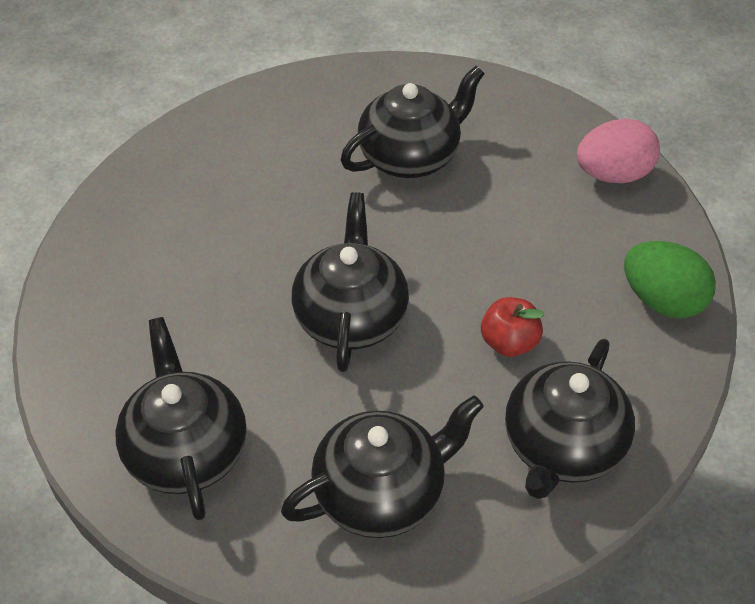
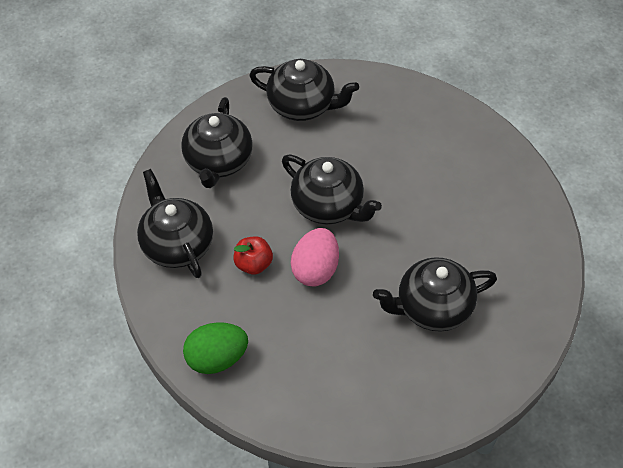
camera: 125 degrees right, 5 degrees up
black teapot [341,66,485,178] -> black teapot turned 75 degrees clockwise [373,257,497,331]
pink egg [577,119,660,183] -> pink egg moved to [291,228,339,287]

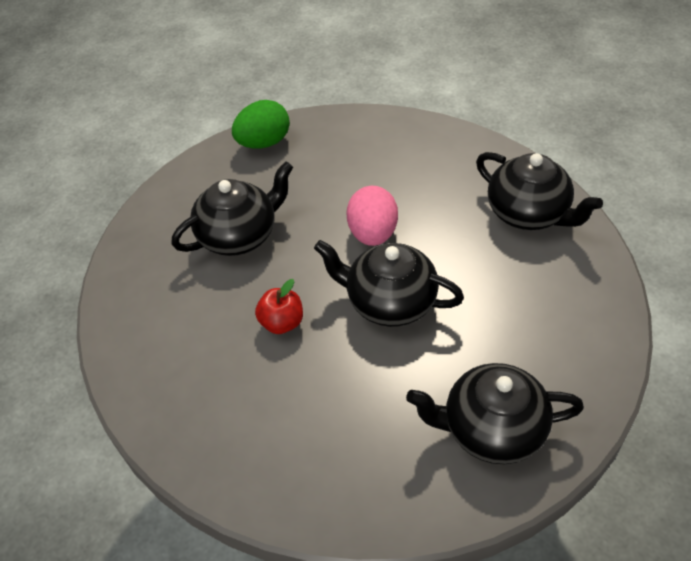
camera: 165 degrees right, 5 degrees down
black teapot [181,97,253,188] -> none
green egg [183,322,248,374] -> green egg moved to [232,100,290,149]
red apple [233,236,273,275] -> red apple moved to [255,279,303,334]

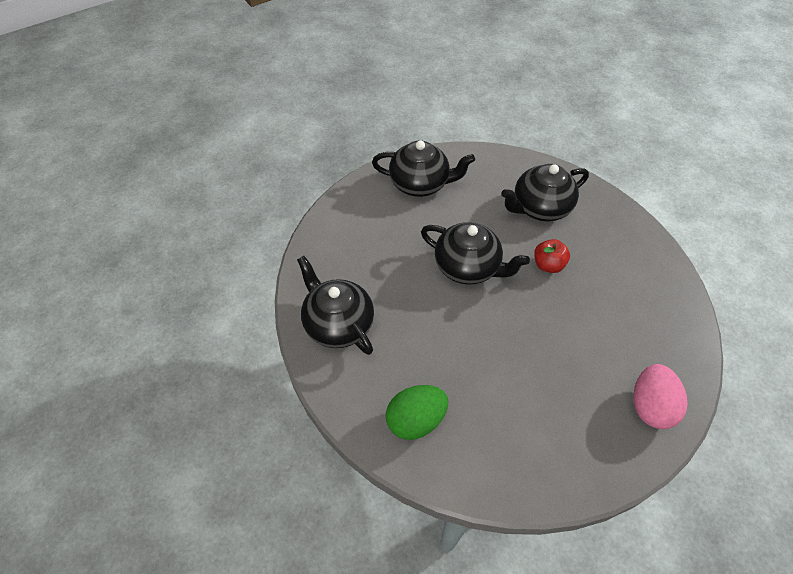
camera: 175 degrees left, 5 degrees up
black teapot [171,161,293,256] -> black teapot moved to [501,164,589,222]
green egg [232,100,290,149] -> green egg moved to [386,385,448,440]
pink egg [347,186,398,246] -> pink egg moved to [633,364,688,429]

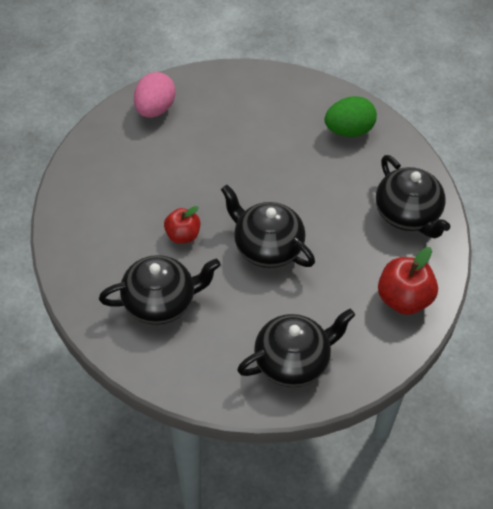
camera: 170 degrees left, 0 degrees up
black teapot [372,140,475,197] -> black teapot turned 135 degrees clockwise [237,309,355,387]
none -> red apple [378,247,438,315]

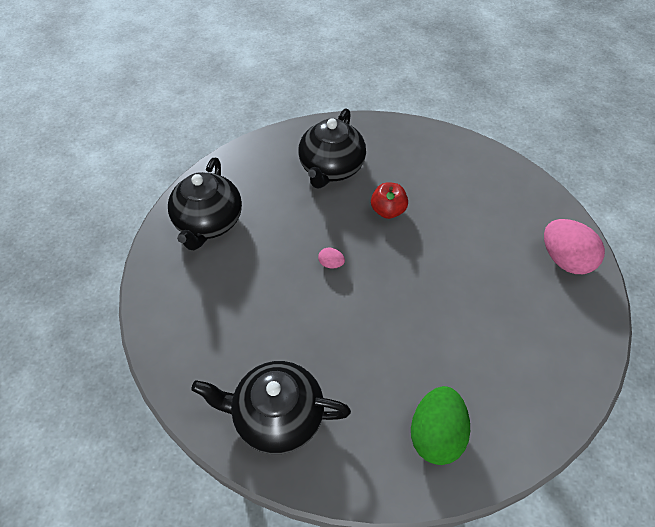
camera: 125 degrees right, 0 degrees up
black teapot [221,185,315,268] -> pink egg [318,248,345,269]
red apple [378,247,438,315] -> none

